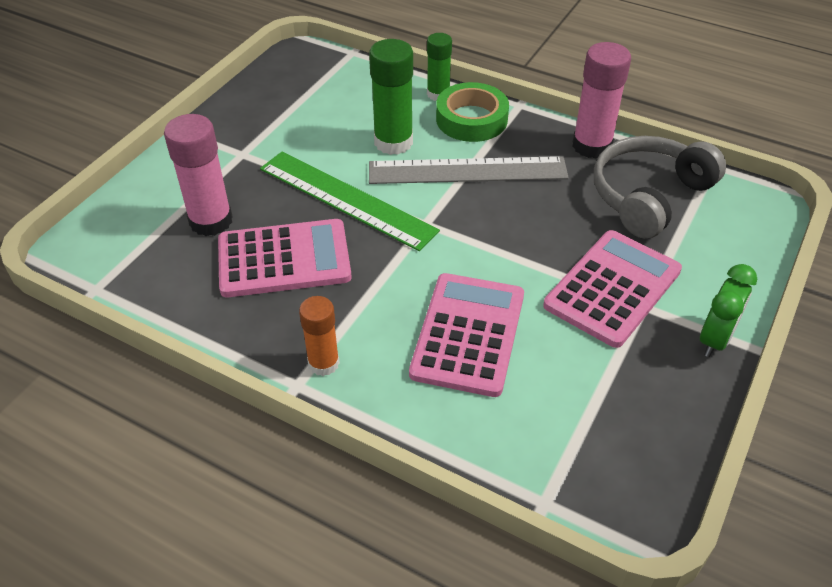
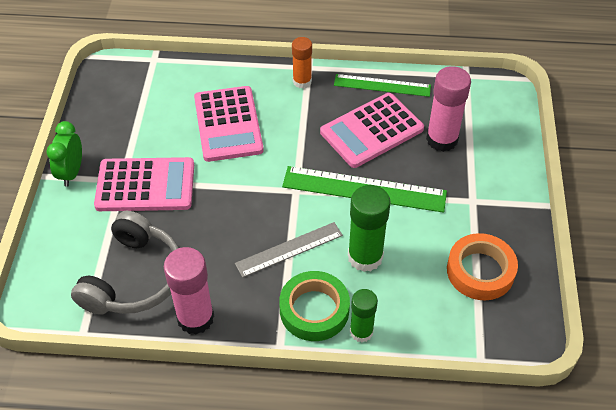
camera: 155 degrees right, 5 degrees up
grey ruler [369,156,569,184] -> grey ruler [235,222,343,278], size x0.65
pink calculator [543,230,682,348] -> pink calculator turned 105 degrees counterclockwise [94,157,194,211]
none -> green ruler [334,74,431,97]
none -> orange tape [447,233,518,300]

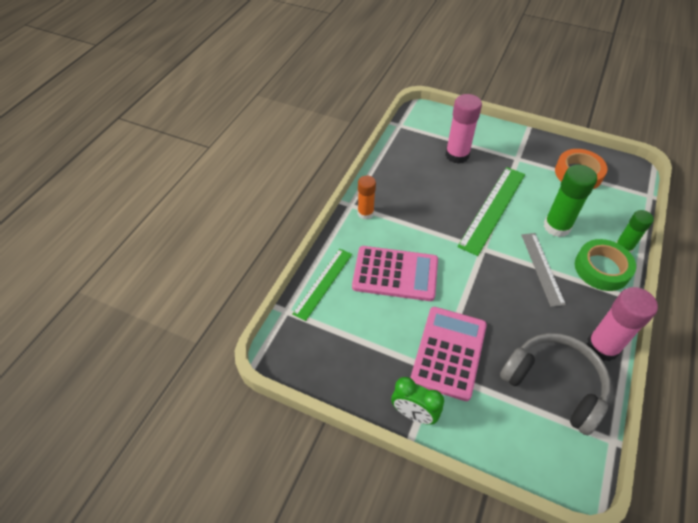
camera: 70 degrees left, 0 degrees up
pink calculator [320,93,424,168] -> none
green ruler [334,74,431,97] -> green ruler moved to [293,249,352,321]

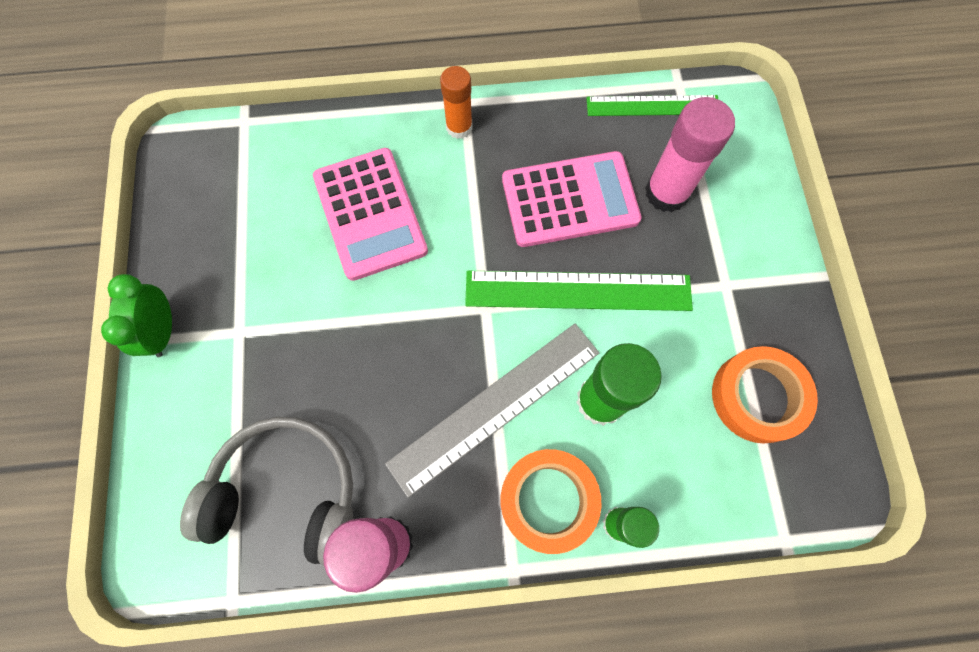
camera: 60 degrees right, 20 degrees up
green ruler [293,249,352,321] -> green ruler moved to [586,95,718,116]
pink calculator [410,307,487,401] -> pink calculator moved to [502,151,642,247]
grey headphones [500,333,611,435] -> grey headphones turned 90 degrees counterclockwise [180,417,353,566]
grey ruler [521,233,566,307] -> grey ruler [385,324,599,498], size x1.54
green tape [575,239,636,291] -> orange tape [501,449,602,554]

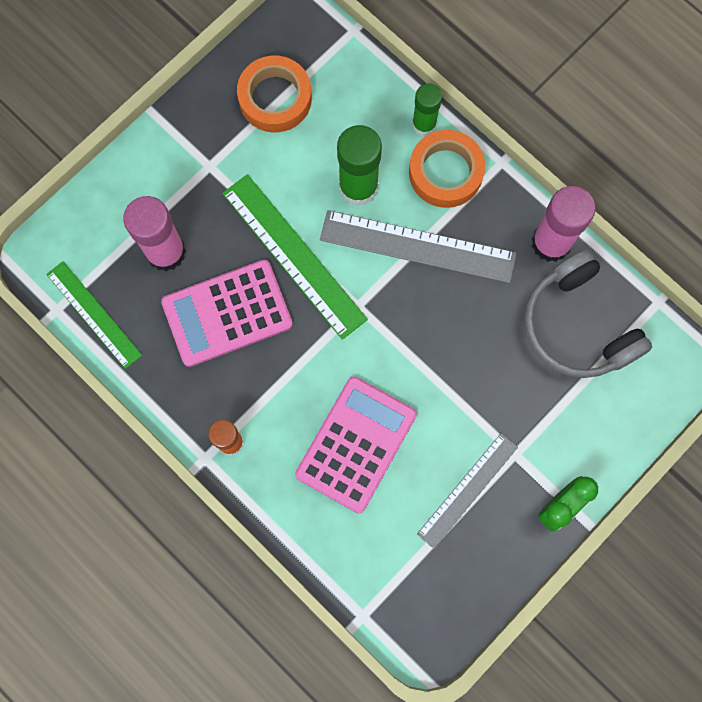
camera: 130 degrees left, 5 degrees up
pink calculator [502,151,642,247] -> pink calculator turned 60 degrees counterclockwise [161,260,293,367]
none -> grey ruler [417,433,518,549]

